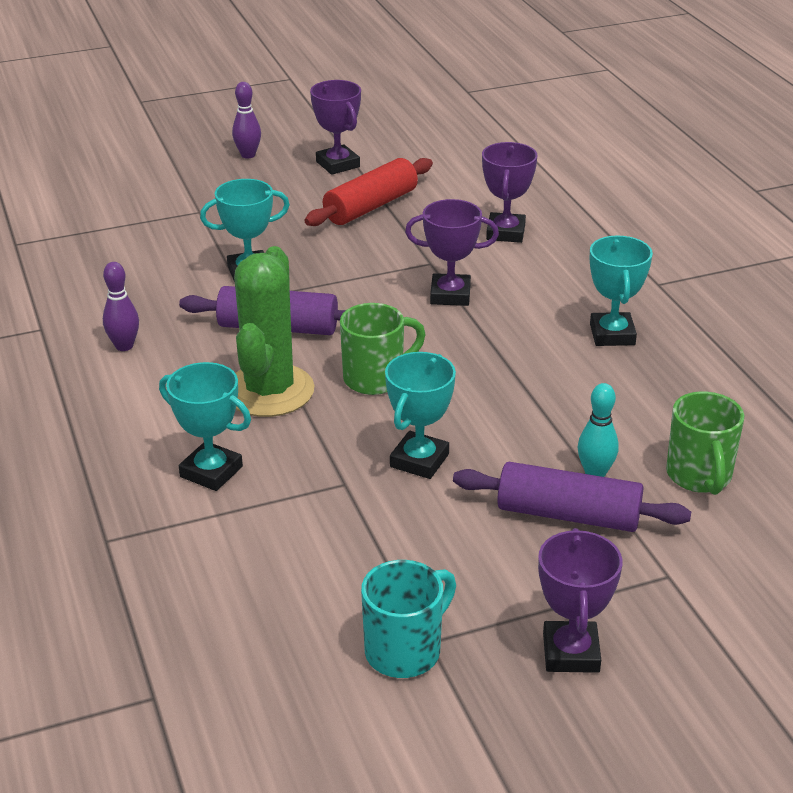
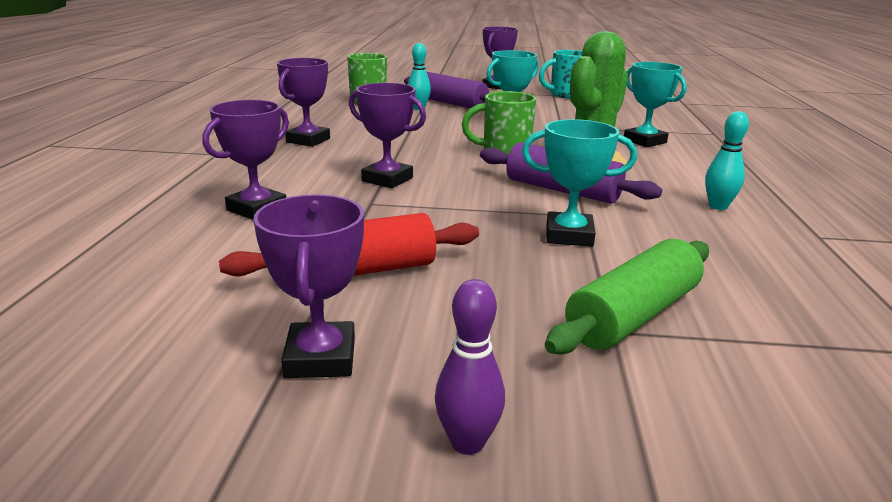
camera: 155 degrees left, 10 degrees down
purple bowling pin [103,262,139,351] -> turquoise bowling pin [705,111,749,210]
turquoise trophy [590,236,653,346] -> purple trophy [277,58,330,147]
none -> green rolling pin [545,239,709,354]

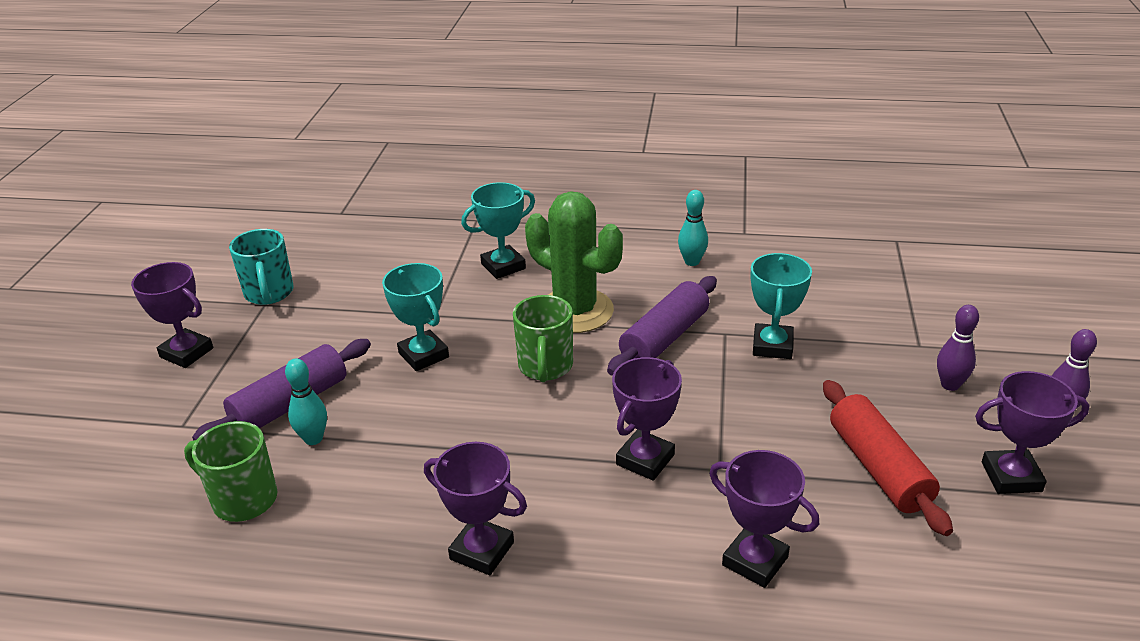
camera: 85 degrees left, 10 degrees up
green rolling pin [545,239,709,354] -> none
none -> purple bowling pin [937,305,979,391]

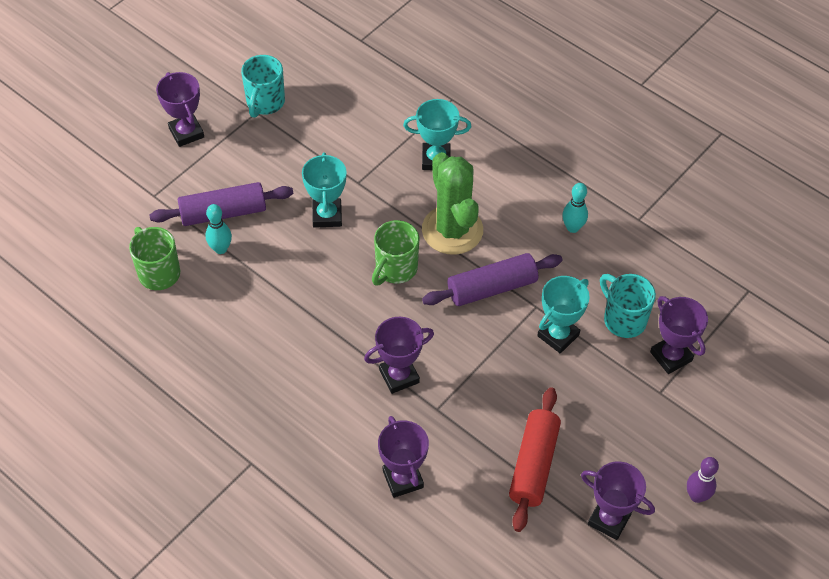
camera: 30 degrees right, 20 degrees up
purple trophy [424,442,527,575] -> purple trophy moved to [650,296,708,374]
purple bowling pin [937,305,979,391] -> none
none -> turquoise mug [600,274,656,338]

